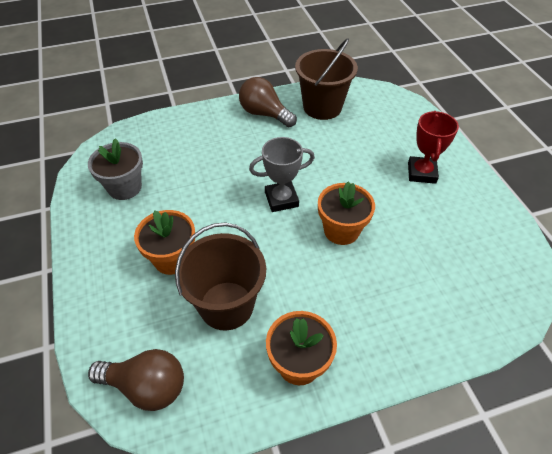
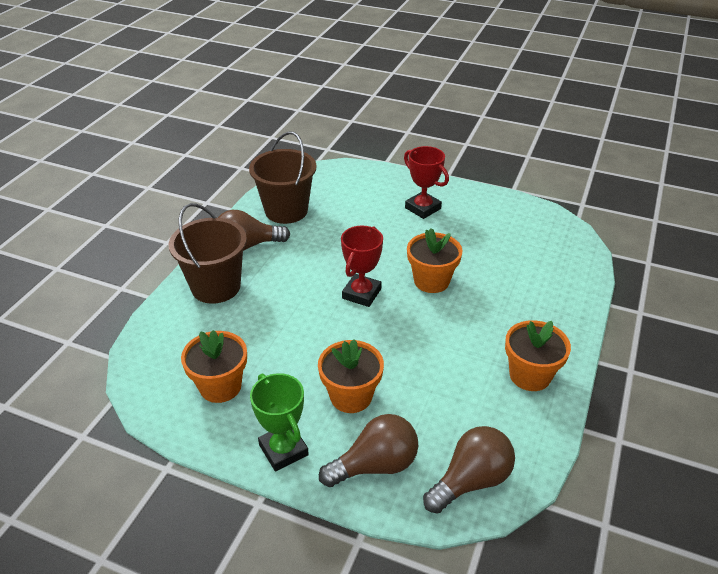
camera: 50 degrees left, 10 degrees down
grey flower pot [88,138,143,200] -> orange flower pot [181,330,247,403]
brown bucket [175,222,266,331] -> brown bucket moved to [169,203,247,304]
grey trophy [249,137,315,212] -> red trophy [341,226,383,307]
none -> green trophy [250,373,309,471]
none -> brown light bulb [319,414,418,487]

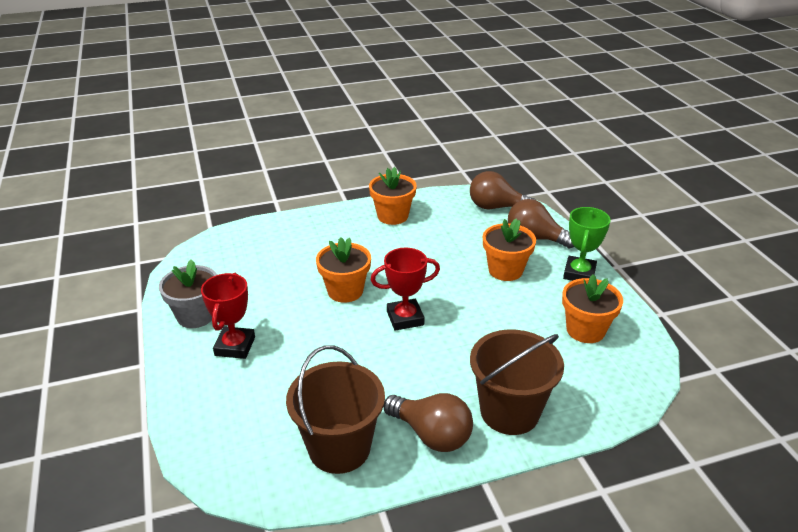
camera: 130 degrees left, 5 degrees down
none -> grey flower pot [159,259,217,328]

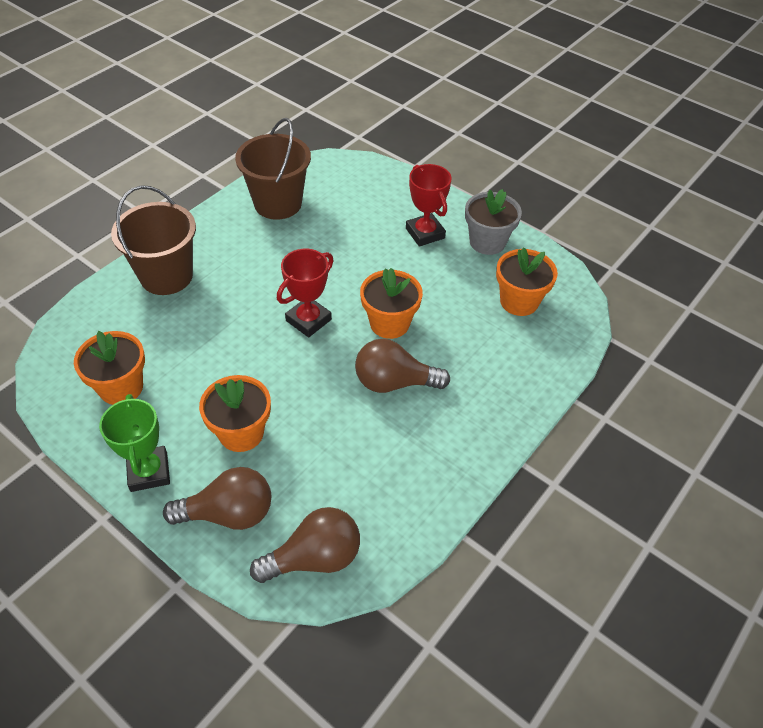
camera: 145 degrees right, 15 degrees up
orange flower pot [369,167,417,225] -> orange flower pot moved to [496,247,558,316]
brown light bulb [384,393,473,452] -> brown light bulb moved to [355,339,450,393]

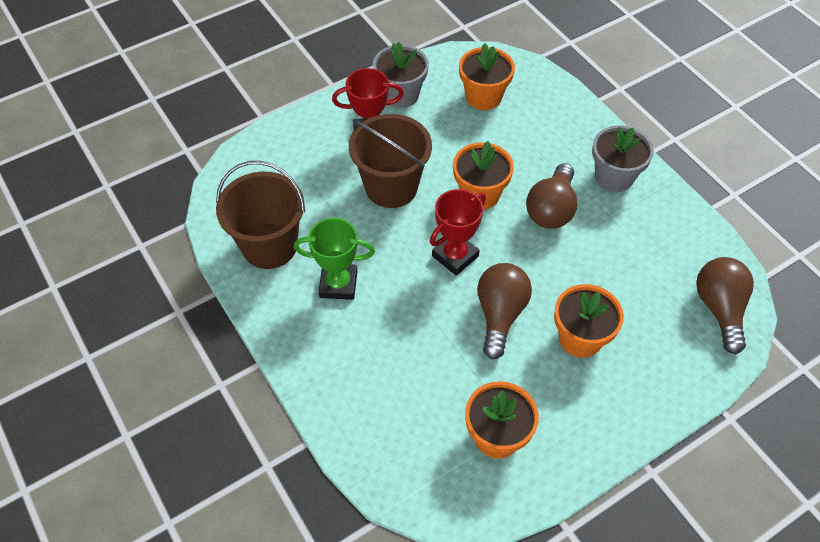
camera: 70 degrees left, 5 degrees up
green trophy [99,394,170,492] -> green trophy moved to [294,218,375,300]
brown bucket [111,185,196,295] -> brown bucket moved to [349,114,432,208]
brown light bulb [163,467,271,530] -> brown light bulb moved to [477,263,532,359]
red trophy [277,249,334,337] -> red trophy turned 75 degrees clockwise [430,189,486,275]
none -> grey flower pot [592,125,654,192]

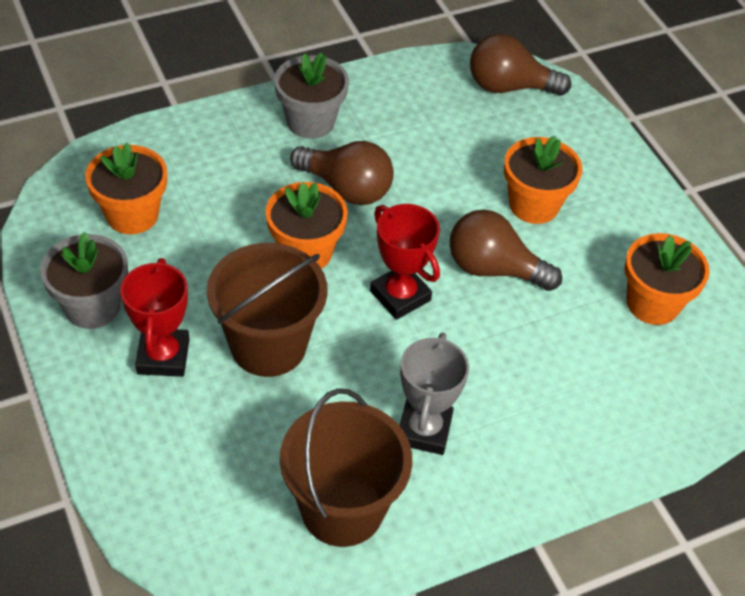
camera: 85 degrees left, 5 degrees down
green trophy [294,218,375,300] -> grey trophy [400,332,469,455]

